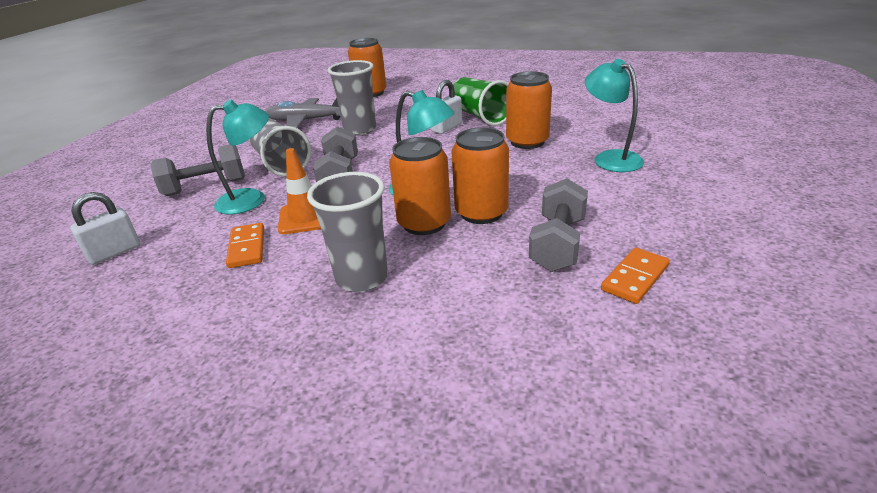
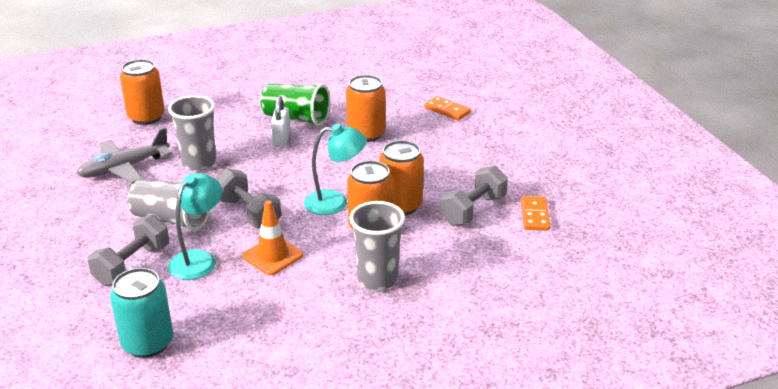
camera: 40 degrees left, 0 degrees up
white padlock [70,192,140,265] -> turquoise can [110,268,173,358]
orange domino [226,223,264,268] -> orange domino moved to [425,96,471,121]
grey dumbbell [529,178,588,272] -> grey dumbbell turned 60 degrees clockwise [440,166,508,226]
turquoise lamp [585,59,644,172] -> none

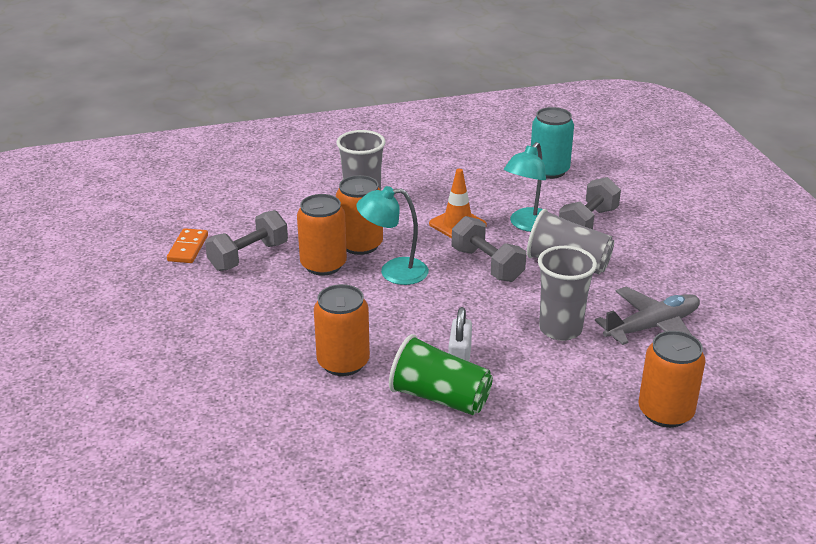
camera: 175 degrees left, 0 degrees up
orange domino [425,96,471,121] -> none

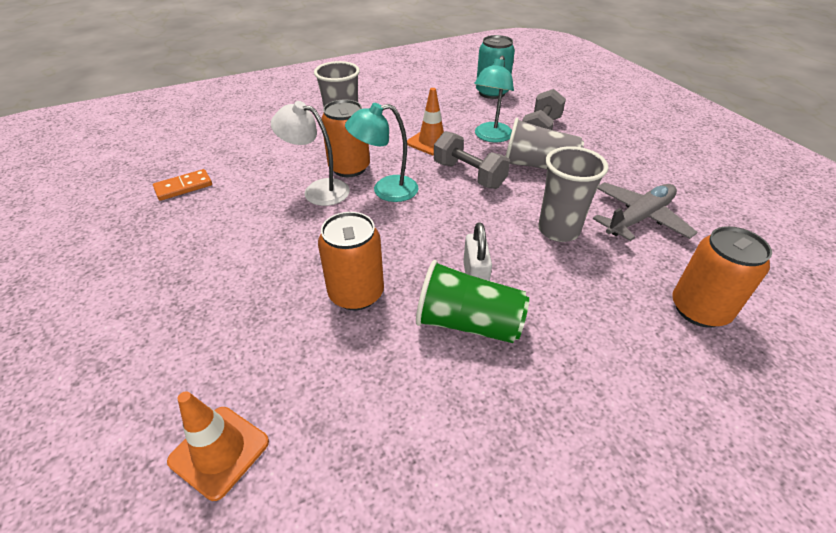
camera: 10 degrees left, 10 degrees up
orange domino [167,228,208,263] -> orange domino turned 60 degrees clockwise [153,169,212,201]
grey dumbbell [205,210,288,271] -> none
orange can [297,194,347,275] -> white lamp [271,101,350,206]
none -> orange traffic cone [167,391,269,501]

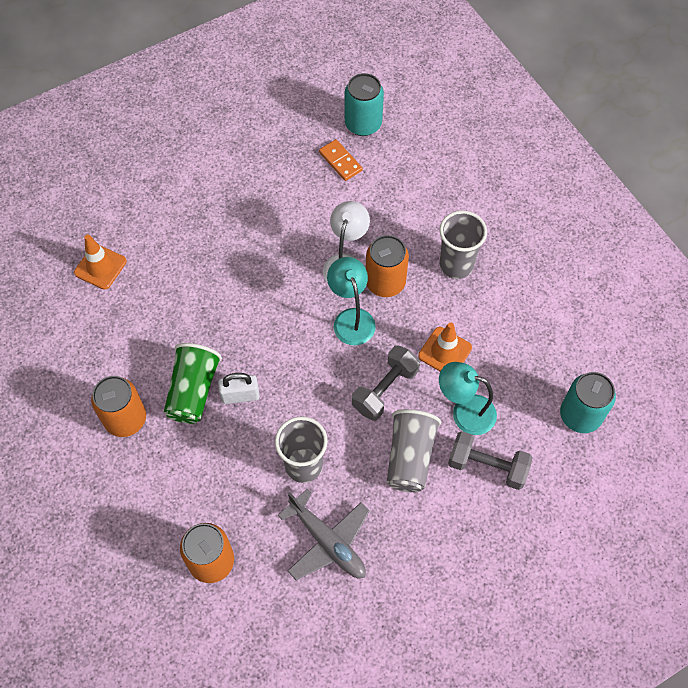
camera: 85 degrees right, 20 degrees up
orange can [318,212,384,311] -> orange can moved to [91,376,146,437]
none -> turquoise can [345,73,384,136]

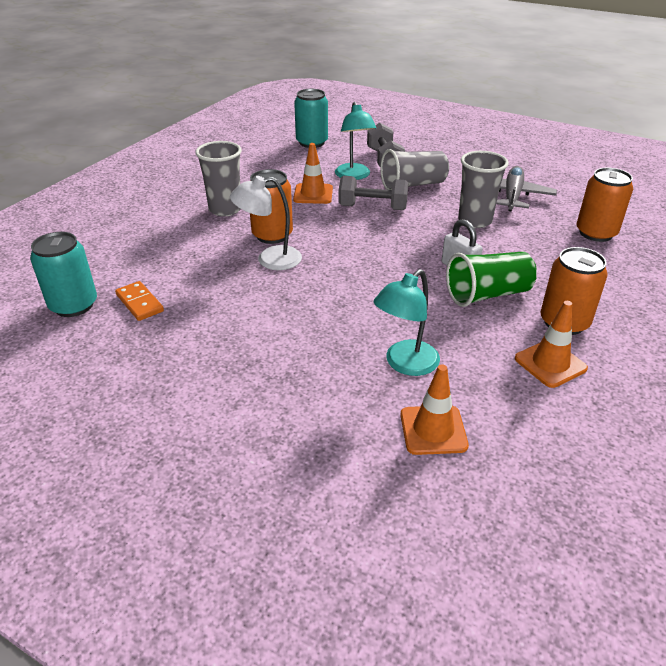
camera: 120 degrees left, 25 degrees down
orange domino [319,139,362,181] -> orange domino turned 60 degrees counterclockwise [115,281,164,321]
turquoise lamp [327,257,376,345] -> turquoise lamp moved to [374,269,440,376]
none -> orange traffic cone [515,301,588,388]

